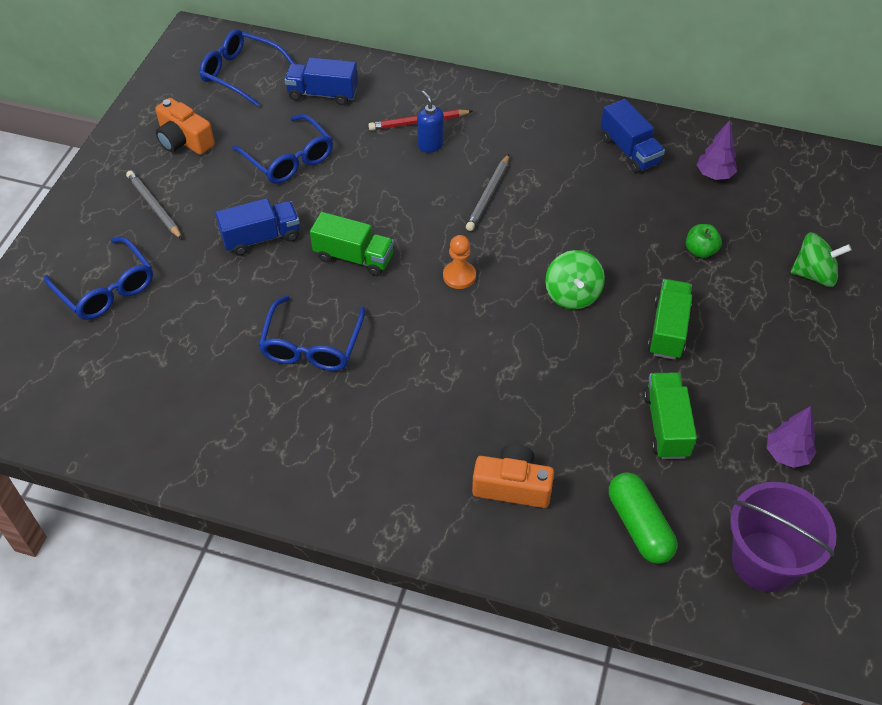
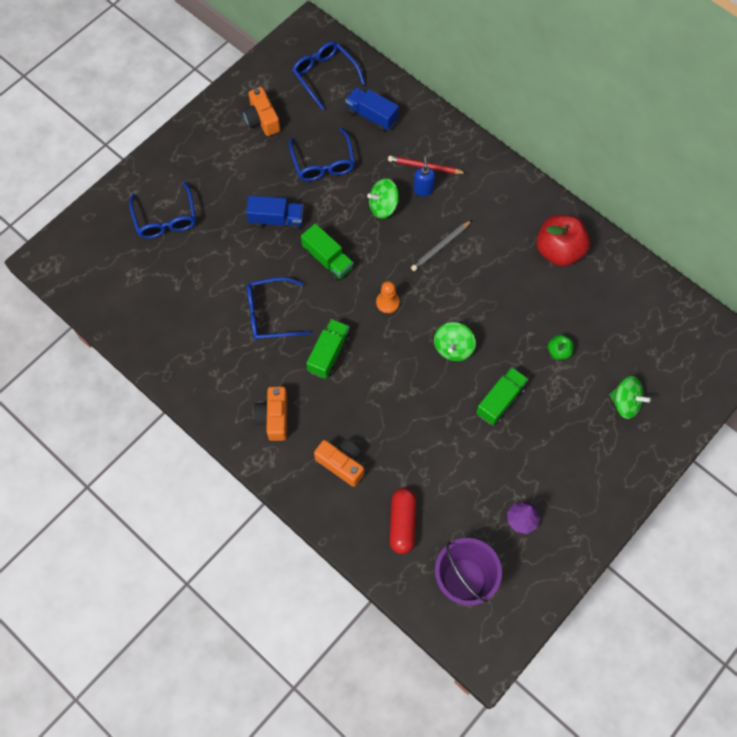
camera: 25 degrees right, 15 degrees up
grey pencil [126,170,182,239] -> none
blue glasses [258,296,366,371] -> blue glasses turned 45 degrees clockwise [247,277,311,340]
blue truck [601,99,665,173] -> red apple [536,215,590,266]
green capsule [609,472,677,564] -> red capsule [390,488,416,554]
green truck [644,372,697,459] -> green truck moved to [306,319,350,379]
purple tree [697,120,737,180] -> none
none -> orange camera [253,387,287,441]
none -> green spinning top [367,178,399,218]

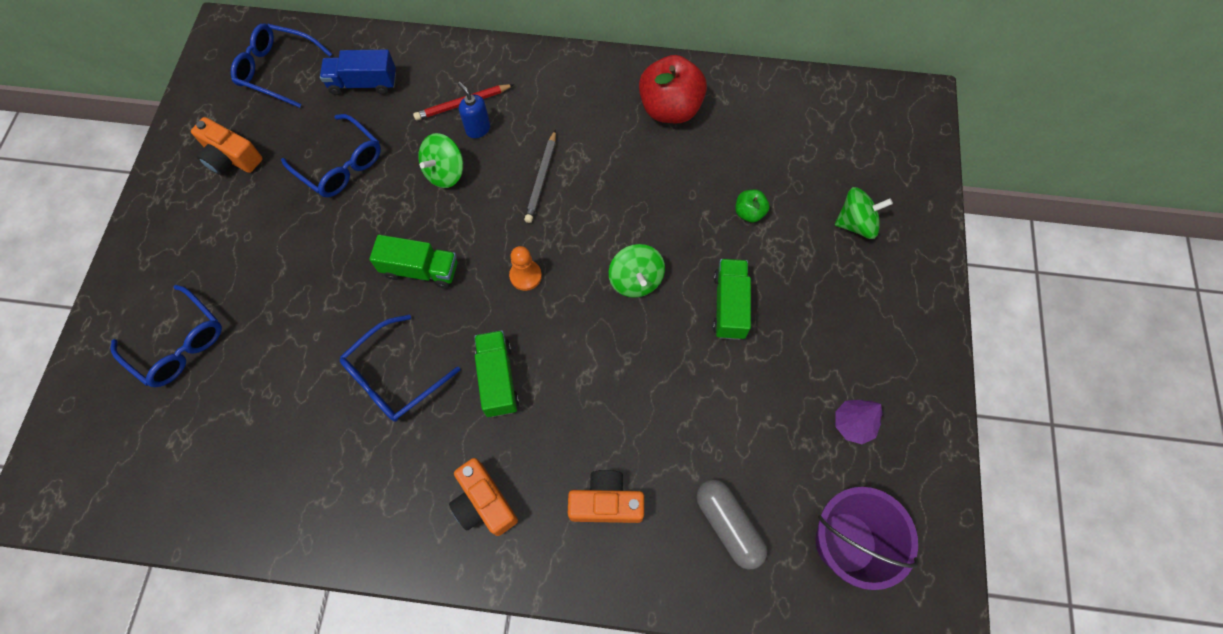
camera: 35 degrees left, 0 degrees up
blue truck [246,196,304,231] -> none
red capsule [390,488,416,554] -> grey capsule [696,479,767,570]

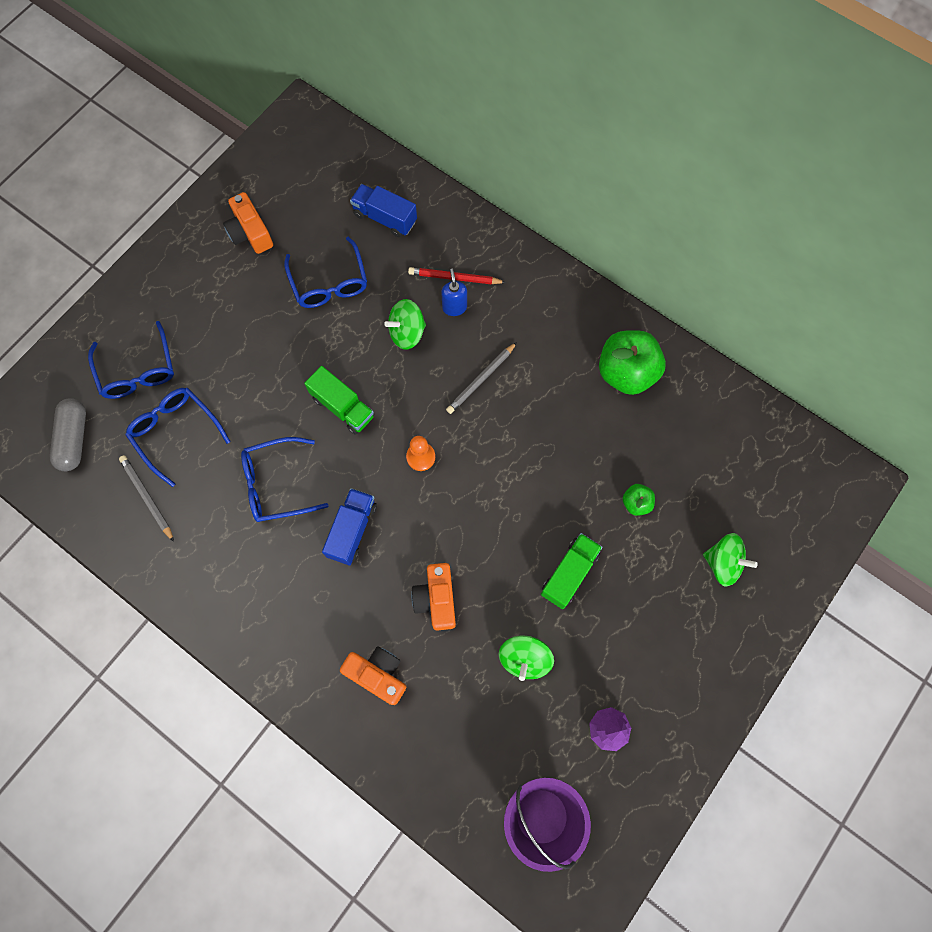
camera: 30 degrees right, 5 degrees up
blue glasses [231,23,332,108] -> blue glasses moved to [125,388,231,487]
orange camera [449,458,518,536] -> orange camera moved to [411,563,456,631]
green truck [474,330,519,417] -> blue truck [322,488,377,565]
green spinning top [609,244,665,298] -> green spinning top moved to [499,636,554,681]
red apple [639,55,707,123] -> green apple [599,330,666,395]
grey capsule [696,479,767,570] -> grey capsule moved to [50,398,86,471]
none -> grey pencil [119,455,174,542]

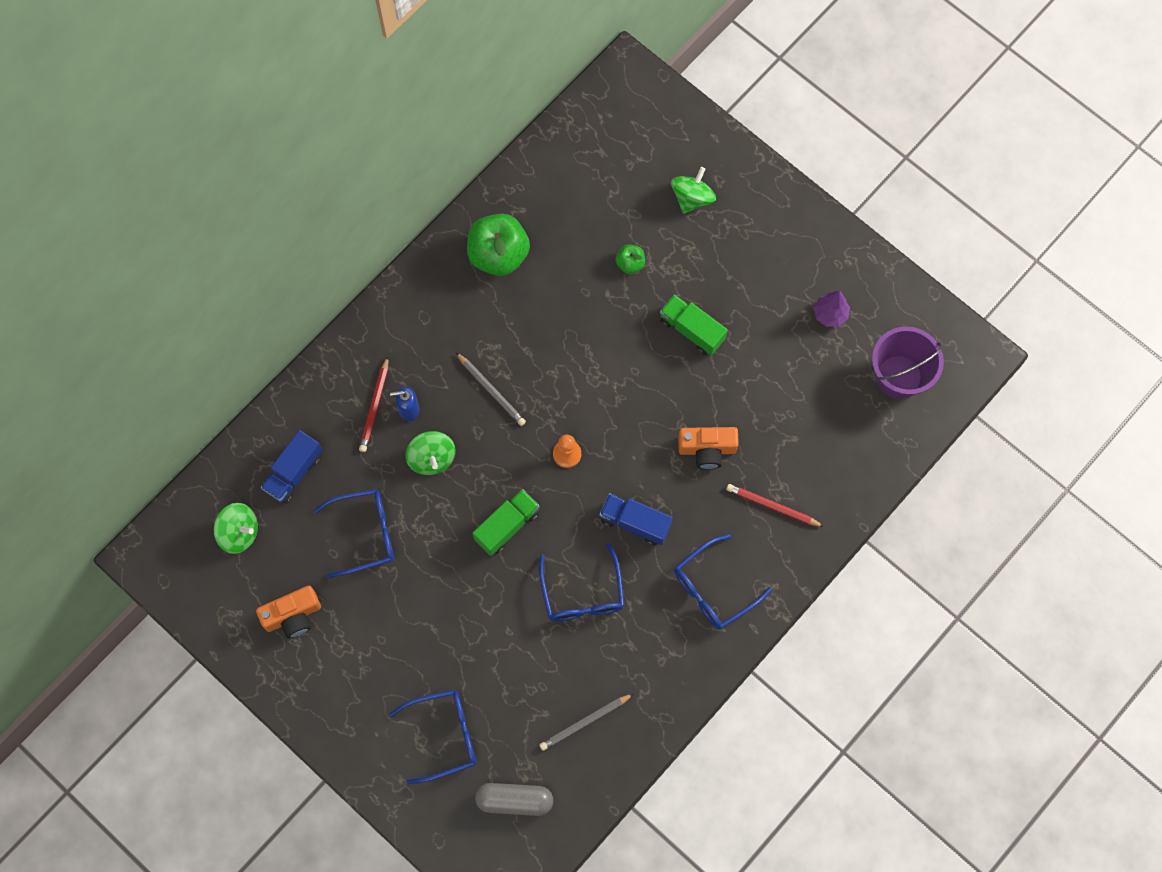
camera: 85 degrees left, 0 degrees up
blue glasses [125,388,231,487] -> blue glasses moved to [674,534,772,629]
orange camera [340,646,406,705] -> red pencil [726,484,824,527]
green spinning top [499,636,554,681] -> green spinning top moved to [214,503,258,554]

